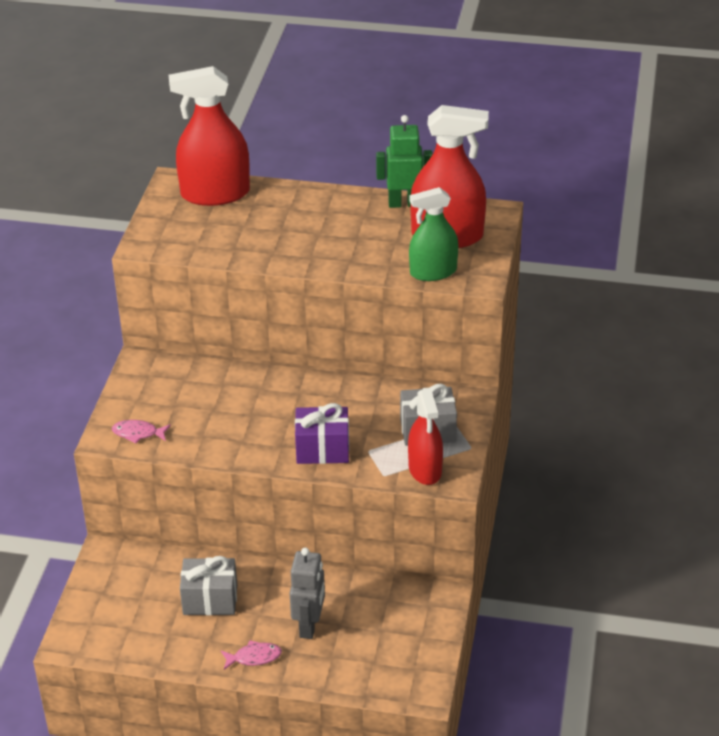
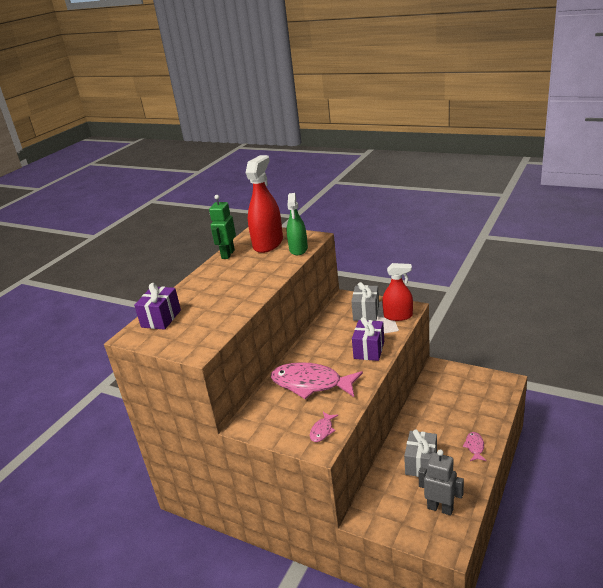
camera: 70 degrees left, 10 degrees down
red spray bottle [168,66,250,206] -> purple gift [134,283,181,330]
grey robot [290,548,325,639] -> grey robot moved to [418,450,464,515]
none -> pink fish [271,362,363,399]

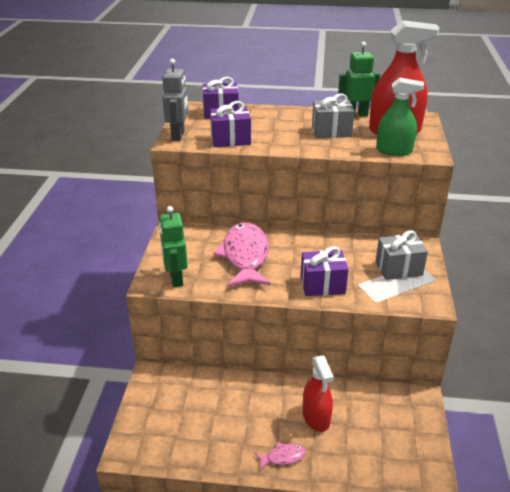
camera: 65 degrees right, 5 degrees up
green spray bottle [287,193,308,255] -> green spray bottle turned 150 degrees counterclockwise [376,78,424,156]
pink fish [310,412,338,442] -> green robot [159,206,188,287]
red spray bottle [382,263,413,321] -> red spray bottle moved to [303,356,334,432]
grey gift [404,429,437,477] -> grey gift moved to [312,93,355,138]
grey robot [418,450,464,515] -> grey robot moved to [162,58,188,141]
none -> purple gift [210,101,251,147]

